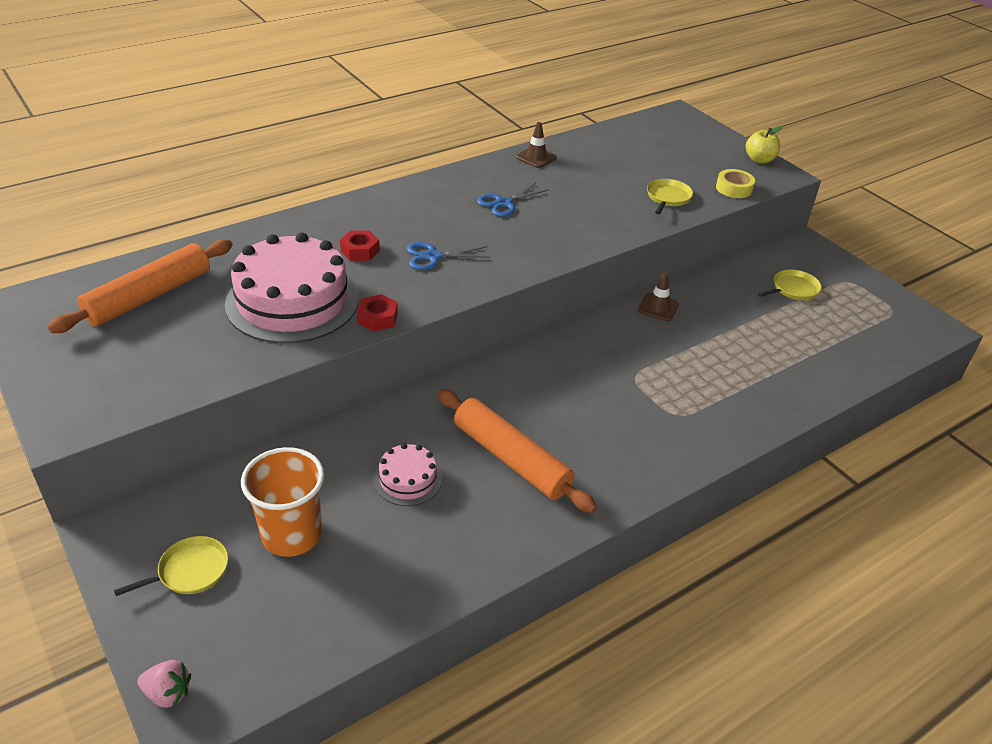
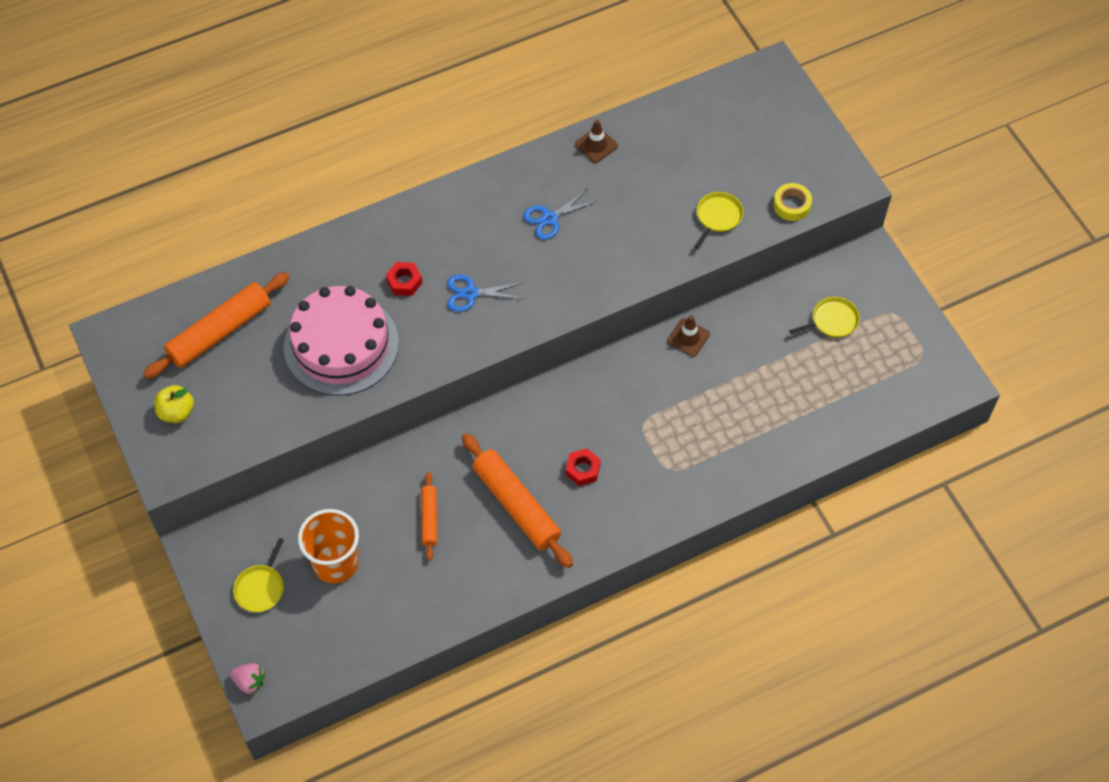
camera: 10 degrees right, 20 degrees up
yellow pan [114,536,228,596] -> yellow pan turned 135 degrees clockwise [233,538,284,612]
red nut [357,294,398,332] -> red nut moved to [566,448,601,486]
pink cake [374,443,442,506] -> orange rolling pin [421,472,437,561]
yellow apple [746,126,782,164] -> yellow apple moved to [154,385,194,423]

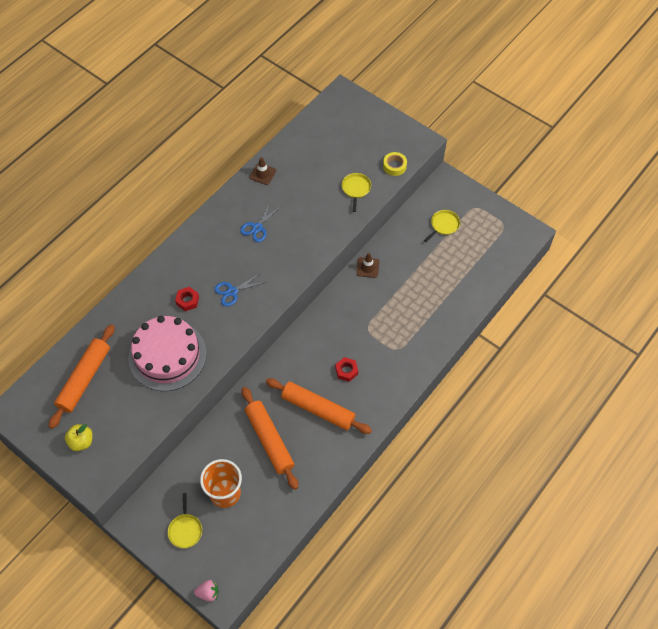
camera: 25 degrees left, 0 degrees up
orange rolling pin [421,472,437,561] -> orange rolling pin [242,387,298,490], size x1.88

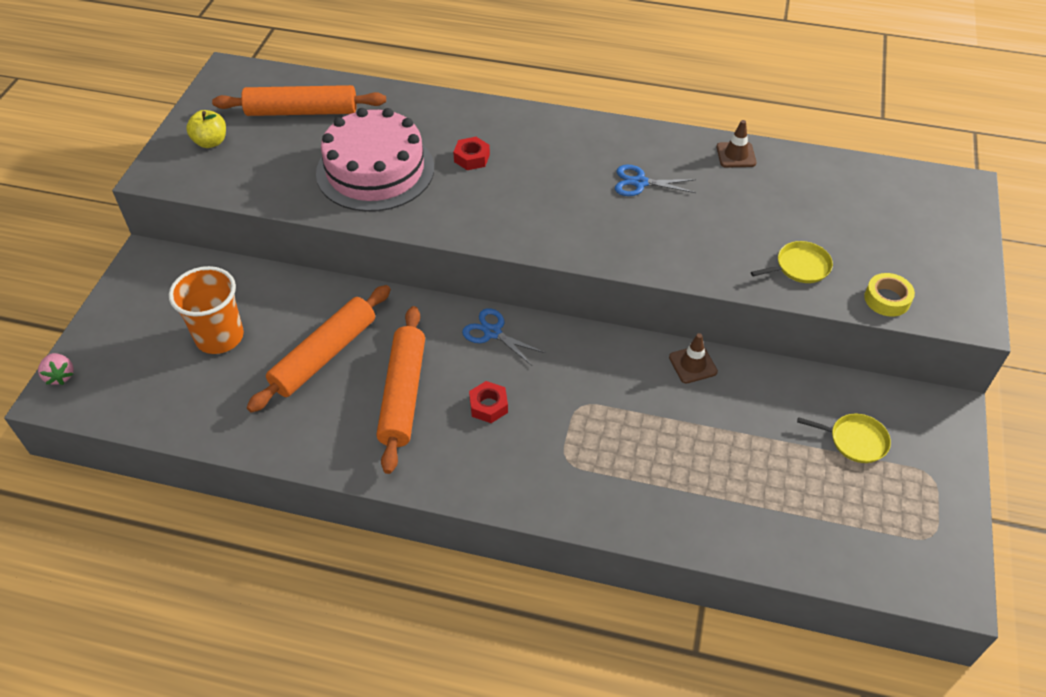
camera: 65 degrees right, 10 degrees down
yellow pan [168,493,202,548] -> none
blue scissors [214,274,266,306] -> blue scissors moved to [462,308,545,366]

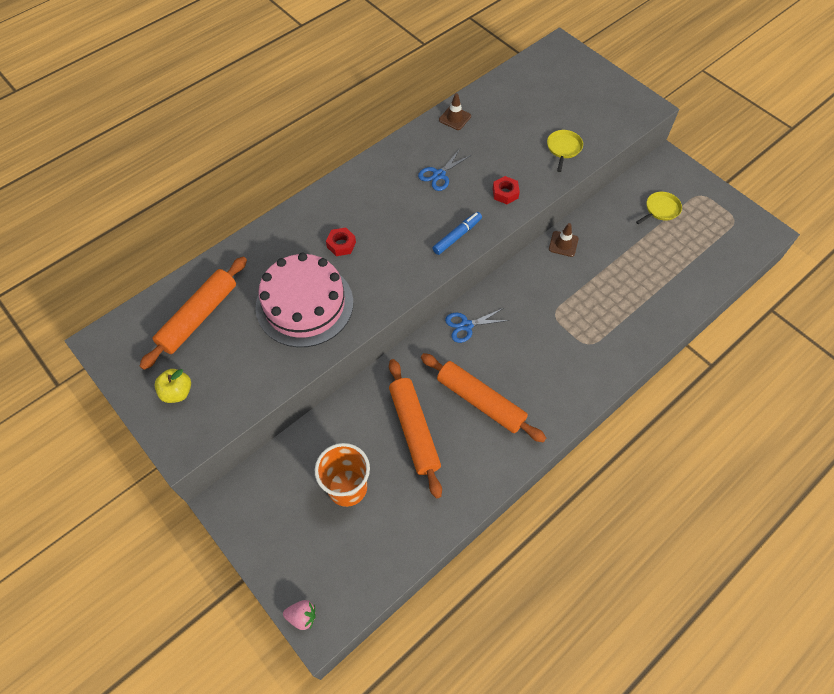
camera: 55 degrees left, 10 degrees up
red nut [469,381,508,423] -> red nut moved to [493,176,520,204]
yellow tape [864,273,915,317] -> none
none -> blue marker [433,212,482,255]

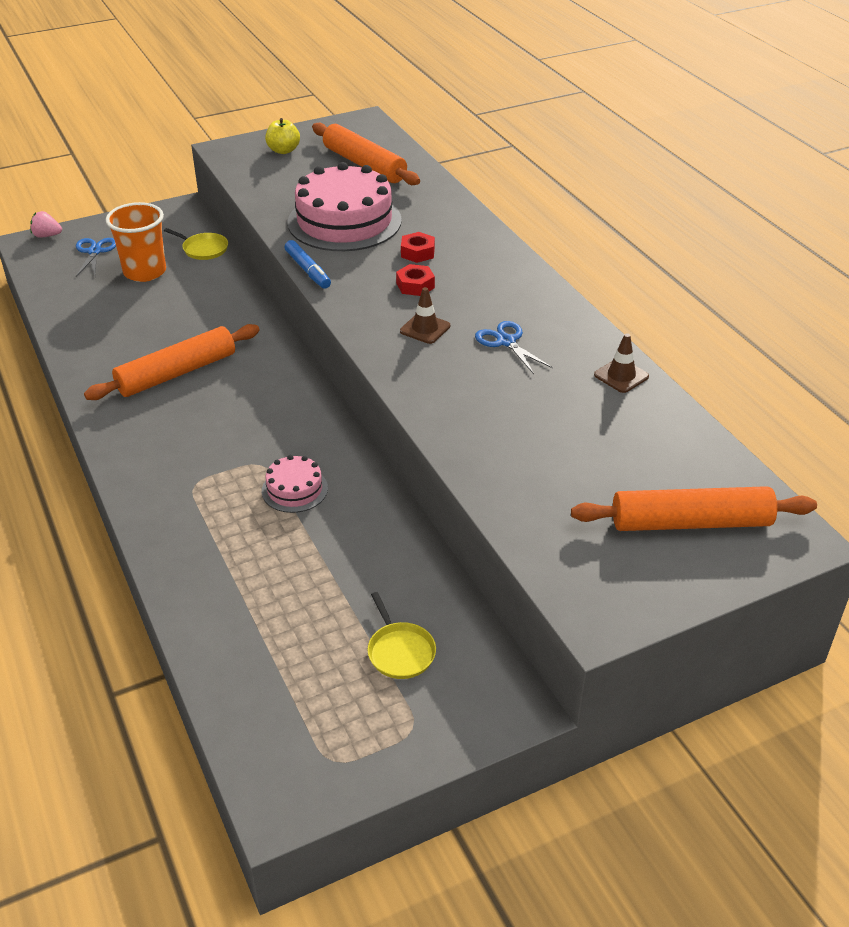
camera: 105 degrees right, 20 degrees down
pink strawberry [283,600,315,630] -> pink strawberry turned 75 degrees clockwise [30,211,62,238]
orange rolling pin [389,359,442,498] -> orange rolling pin moved to [571,486,817,531]
blue marker [433,212,482,255] -> blue marker moved to [284,240,331,289]
blue scissors [445,308,509,343] -> blue scissors moved to [76,238,116,277]
red nut [493,176,520,204] -> red nut moved to [396,264,435,296]
yellow pan [547,130,583,172] -> yellow pan moved to [164,228,228,260]
brown traffic cone [549,223,579,257] -> brown traffic cone moved to [400,287,450,344]
none -> pink cake [262,455,328,513]

